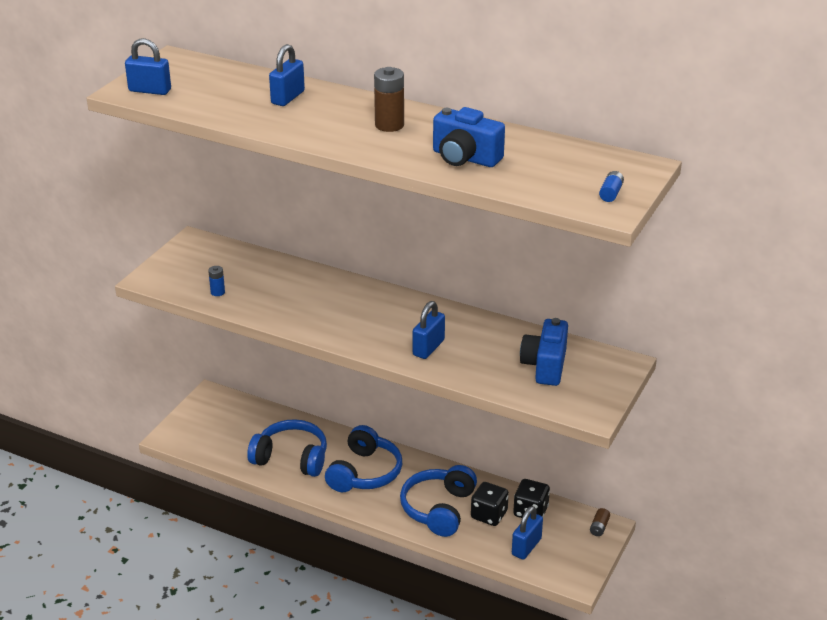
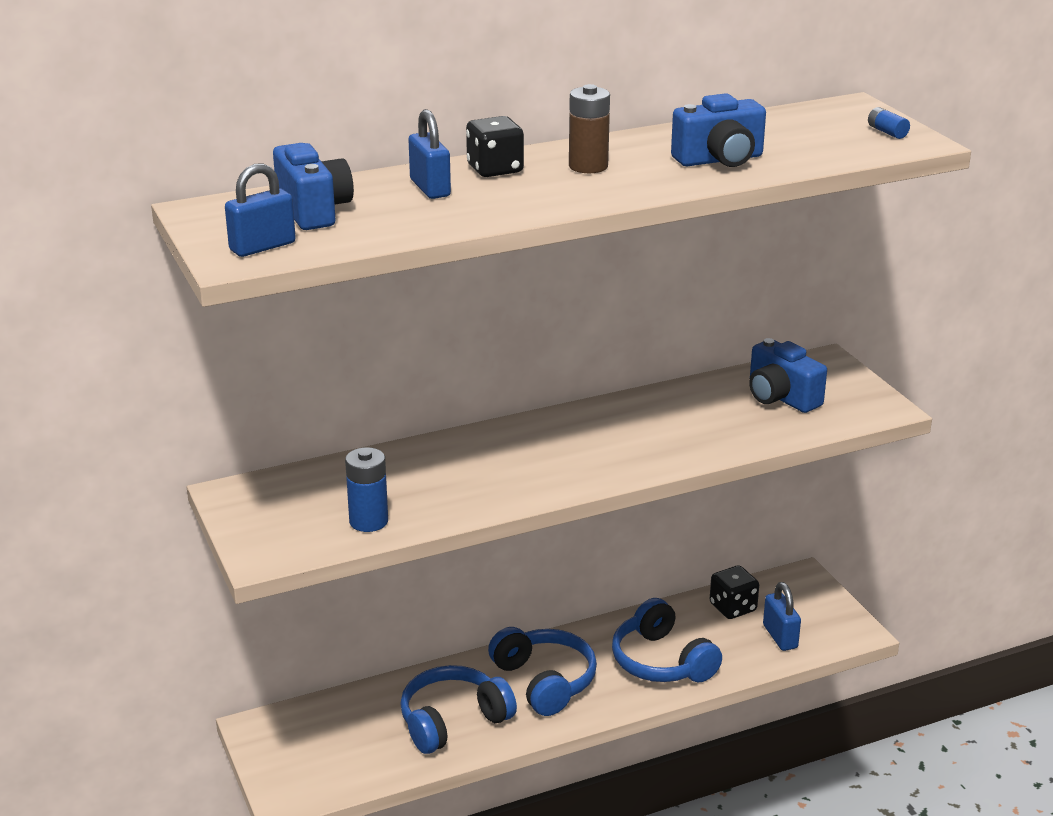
camera: 50 degrees left, 5 degrees down
blue battery [208,266,225,296] -> blue battery [345,447,388,532], size x1.82
blue padlock [413,301,445,359] -> none
black dice [471,482,509,526] -> black dice moved to [466,116,524,177]
brown battery [590,508,610,536] -> none
none -> blue camera [273,143,354,230]

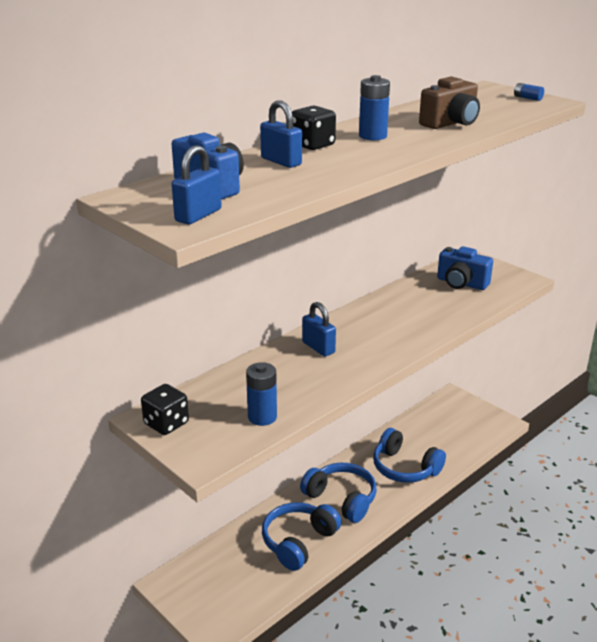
camera: 20 degrees left, 0 degrees up
brown battery [569,84,610,173] -> blue battery [359,75,390,140]
blue camera [671,93,766,167] -> brown camera [419,76,480,129]
black dice [710,565,759,619] -> black dice moved to [141,384,189,435]
blue padlock [763,582,801,651] -> blue padlock moved to [302,302,336,357]

